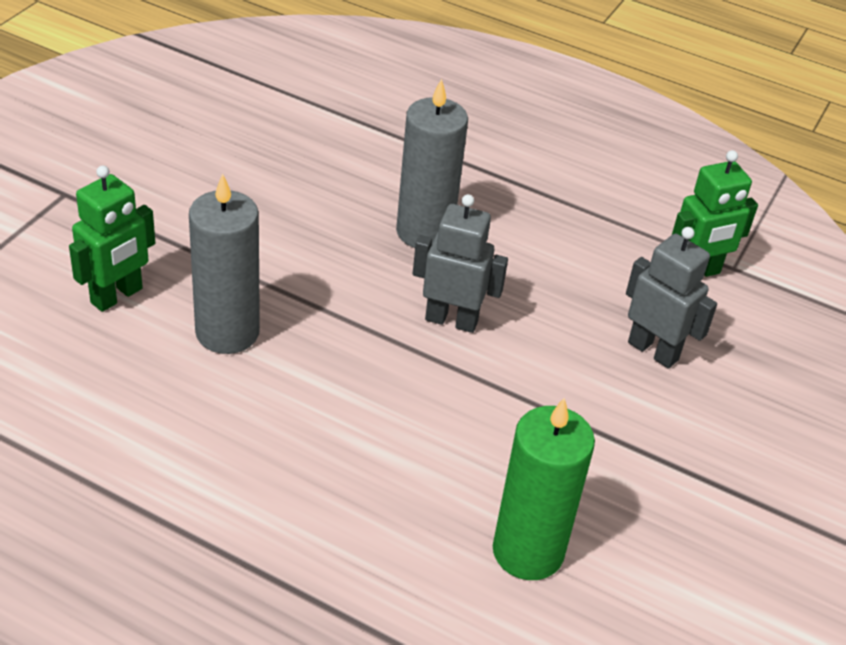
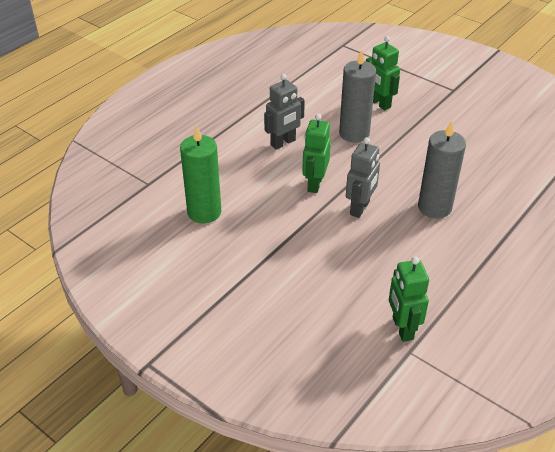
camera: 105 degrees right, 0 degrees up
grey robot [626,227,717,369] -> grey robot moved to [264,74,305,150]
none -> green robot [302,114,331,193]

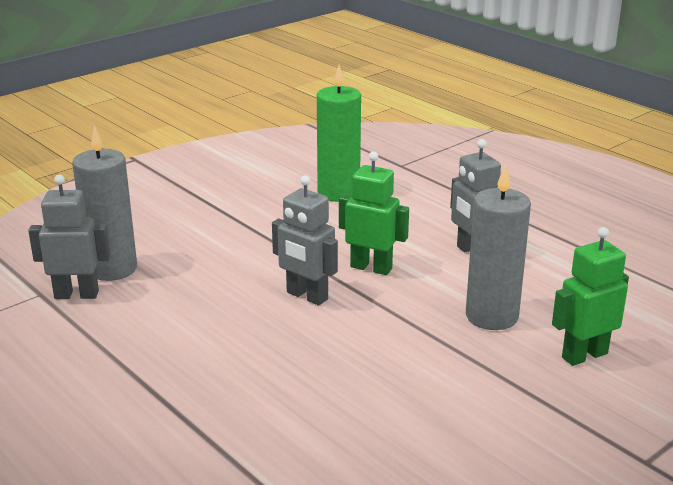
camera: 100 degrees right, 15 degrees down
green robot [389,257,429,342] -> grey robot [28,175,110,299]
grey candle [418,121,466,219] -> grey candle moved to [72,125,137,281]

